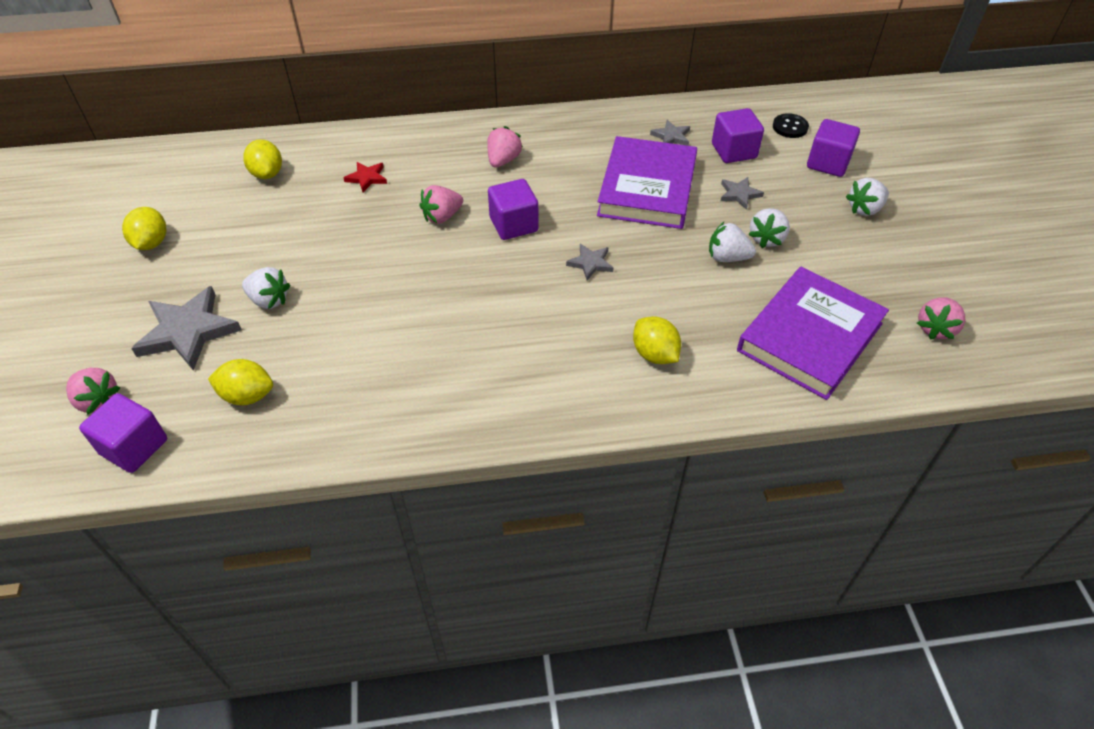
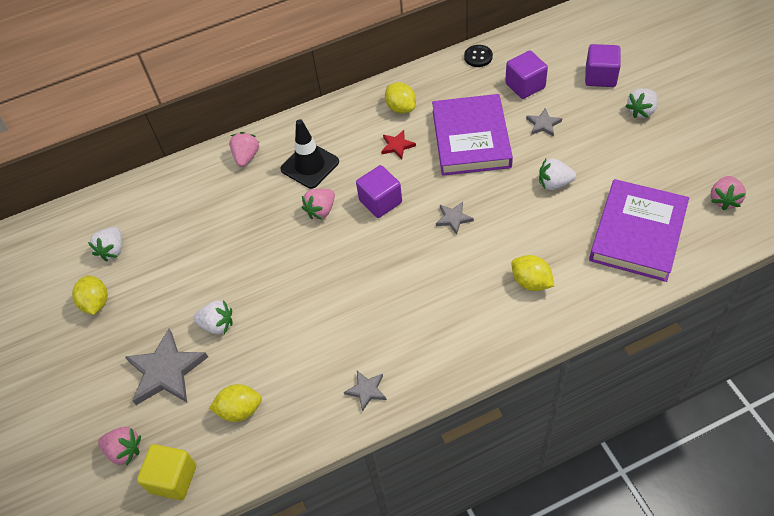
camera: 10 degrees left, 5 degrees up
purple cube [79,393,167,473] -> yellow cube [137,444,196,500]
yellow lemon [243,139,282,179] -> yellow lemon moved to [385,82,416,114]
red star [343,162,387,192] -> red star moved to [381,130,416,159]
pink strawberry [487,126,523,168] -> pink strawberry moved to [229,132,259,167]
grey star [650,120,690,146] -> grey star moved to [344,371,387,412]
white strawberry [748,208,790,248] -> white strawberry moved to [88,227,122,261]
black button [773,113,809,138] -> black button moved to [464,45,493,67]
none -> black traffic cone [280,119,339,189]

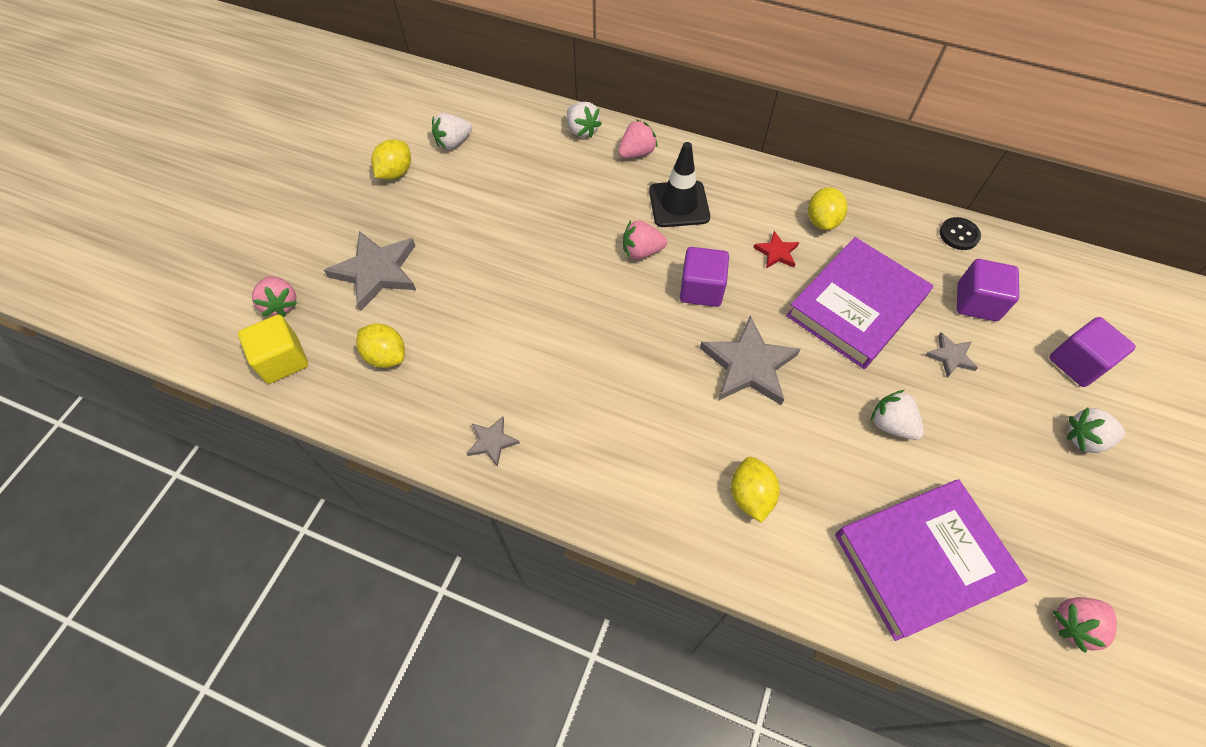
camera: 40 degrees right, 5 degrees up
white strawberry [193,300,233,334] -> white strawberry moved to [567,102,602,138]
grey star [436,202,474,235] -> grey star [700,316,801,405], size x1.99

